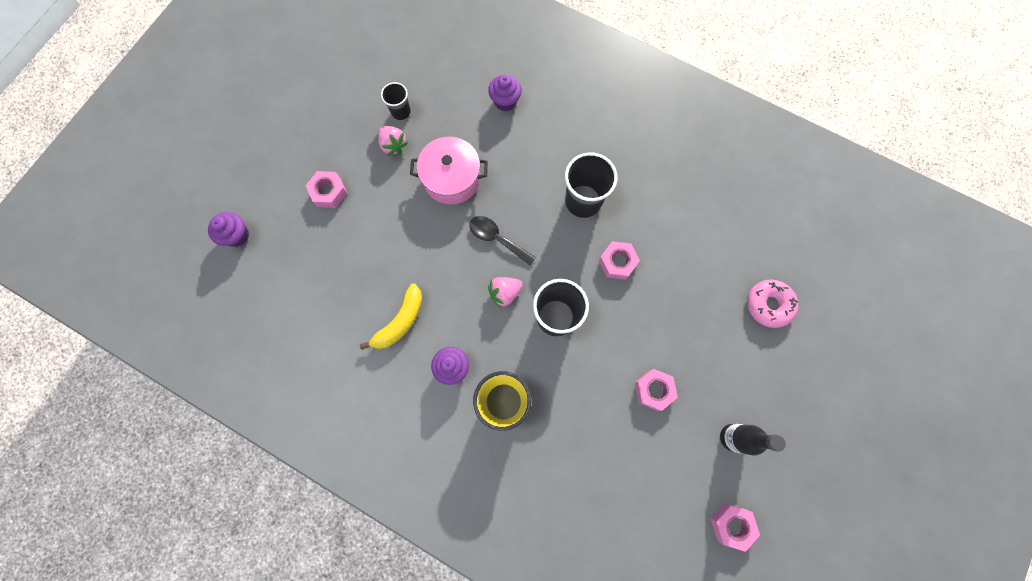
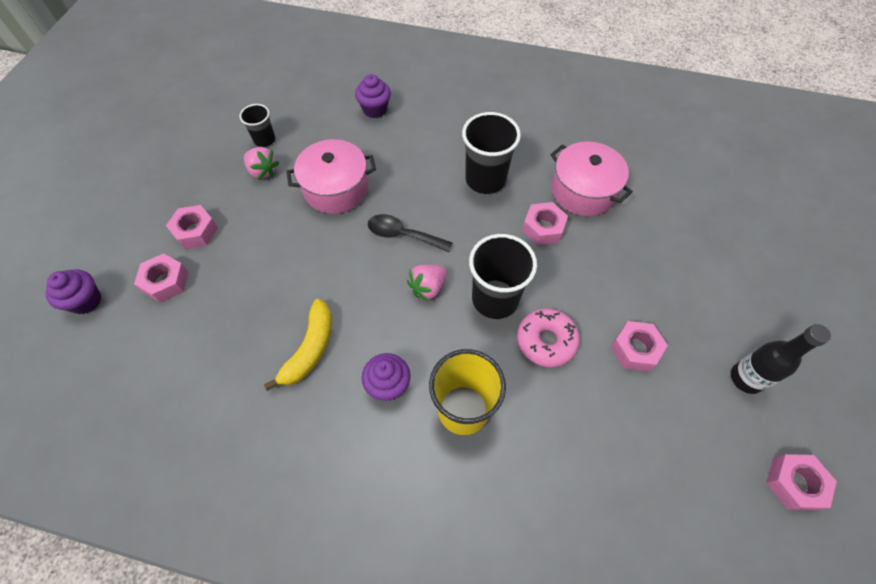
camera: 15 degrees left, 15 degrees down
pink donut [747,279,798,328] -> pink donut moved to [517,308,580,367]
none -> pink nut [134,253,189,303]
none -> pink pot [550,142,633,216]

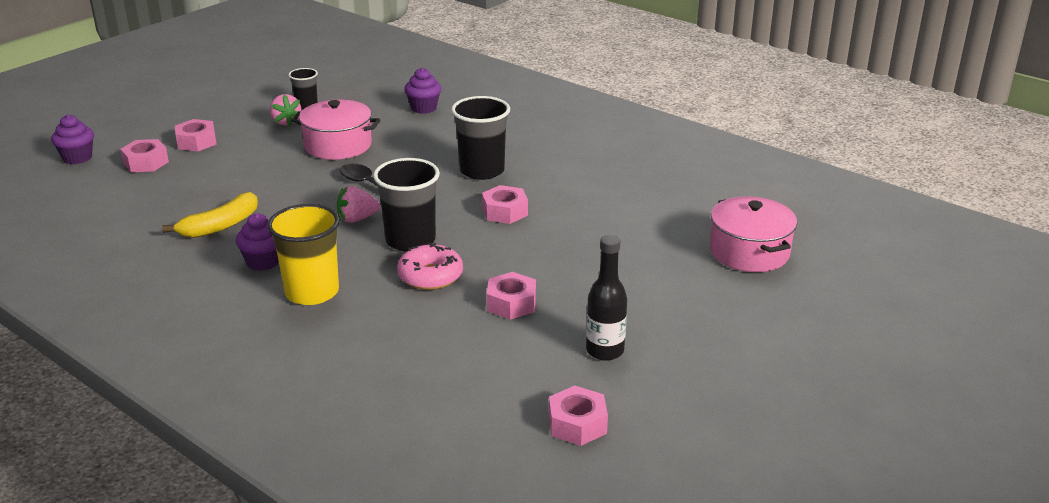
camera: 25 degrees right, 30 degrees down
pink pot [550,142,633,216] -> pink pot moved to [710,196,797,272]

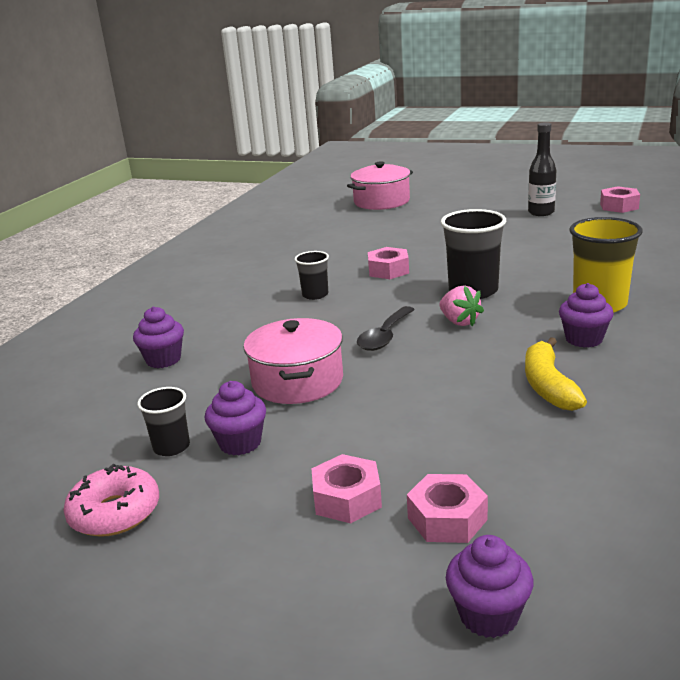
camera: 105 degrees left, 5 degrees down
yellow banana [162,192,258,238] -> yellow banana turned 120 degrees counterclockwise [525,337,587,411]
pink strawberry [270,94,301,127] -> purple cupcake [205,381,266,455]
pink donut [397,243,463,290] -> pink donut moved to [64,464,159,537]
black cup [451,96,510,180] -> black cup [295,251,329,300], size x0.56
pink nut [487,272,536,320] -> none

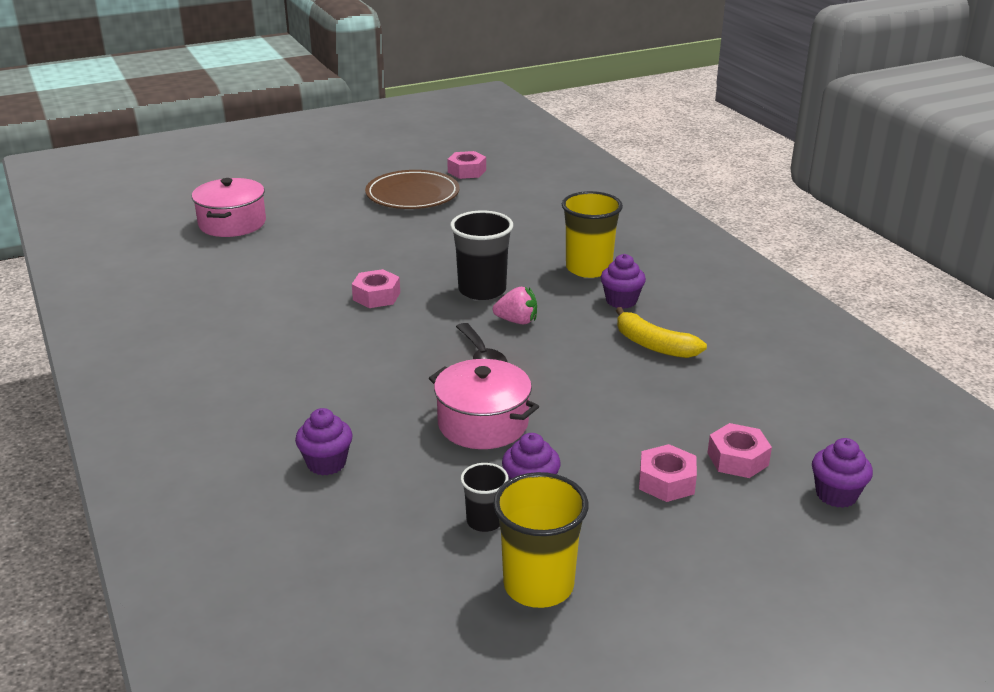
camera: 50 degrees left, 5 degrees up
pink donut [64,464,159,537] -> yellow cup [493,472,588,608]
black cup [295,251,329,300] -> none
black bottle [528,122,556,216] -> brown plate [365,170,460,209]

